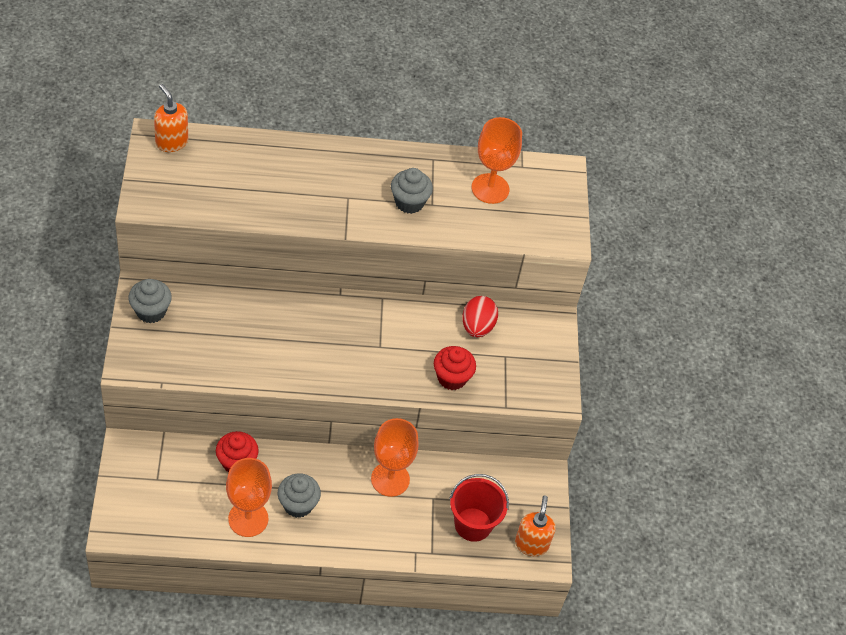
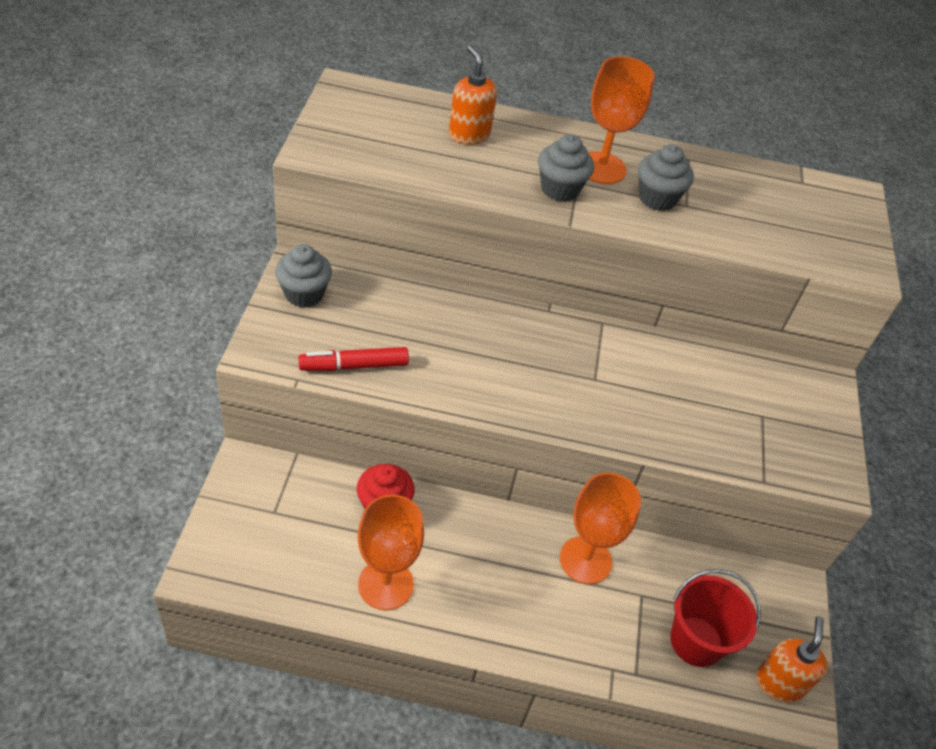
camera: 10 degrees right, 5 degrees down
orange soap dispenser [154,84,188,152] -> orange soap dispenser moved to [449,46,497,145]
grey cupcake [278,473,321,518] -> grey cupcake moved to [538,134,594,202]
red cupcake [434,346,476,390] -> none
red egg [462,296,498,337] -> none
orange goblet [472,117,522,204] -> orange goblet moved to [588,56,655,184]
none -> red marker [299,347,409,371]

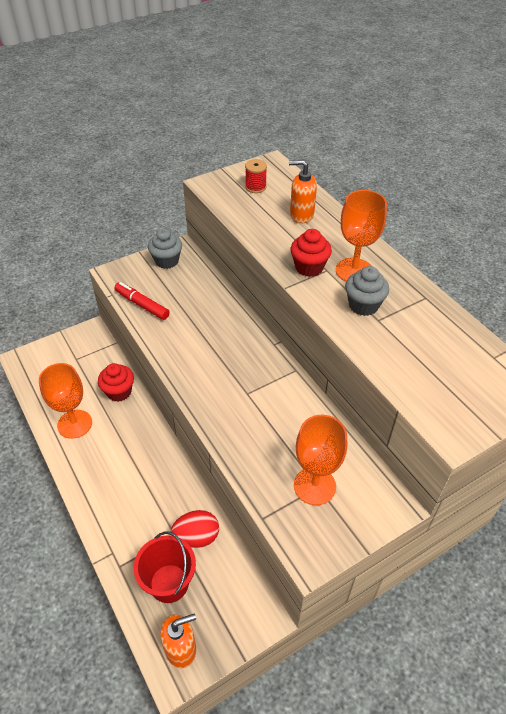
camera: 55 degrees right, 0 degrees up
orange soap dispenser [449,46,497,145] -> orange soap dispenser turned 105 degrees counterclockwise [289,160,317,223]
grey cupcake [538,134,594,202] -> red cupcake [290,229,332,277]
orange goblet [560,472,641,584] -> orange goblet moved to [294,415,347,505]
none -> red egg [171,510,219,548]
none -> red spool [245,159,267,193]

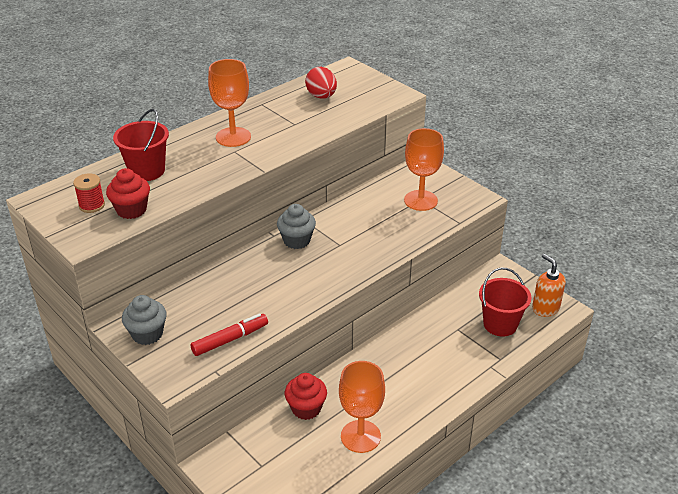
camera: 100 degrees left, 10 degrees down
red marker [114,282,170,320] -> red marker turned 150 degrees counterclockwise [190,313,268,356]
red egg [171,510,219,548] -> red egg moved to [305,67,337,99]
orange soap dispenser [289,160,317,223] -> red bucket [113,109,169,181]
red cupcake [290,229,332,277] -> red cupcake moved to [106,168,150,219]
grey cupcake [345,266,389,316] -> grey cupcake moved to [277,204,316,249]

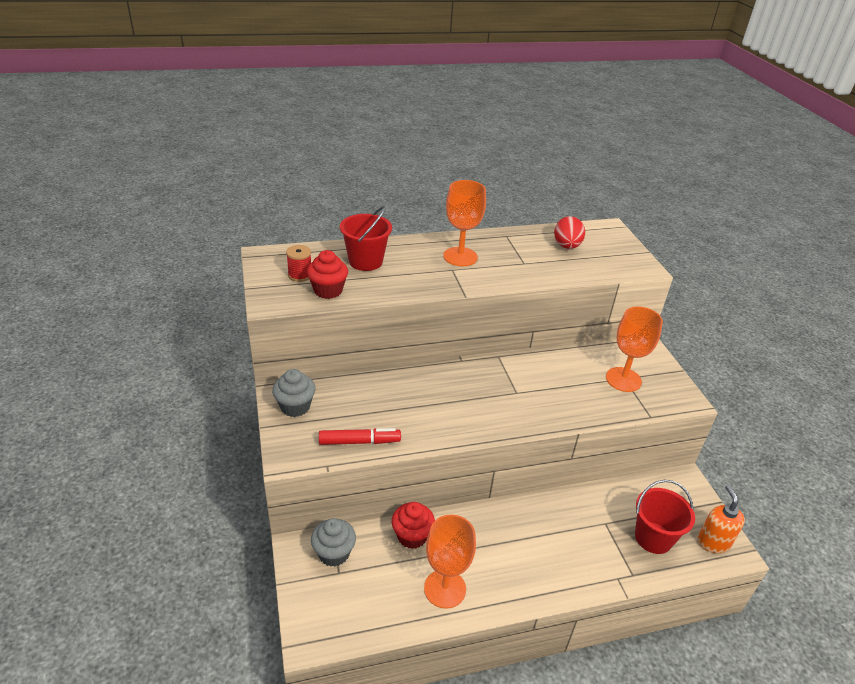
camera: 25 degrees right, 0 degrees up
grey cupcake [277,204,316,249] -> grey cupcake moved to [311,518,356,567]

